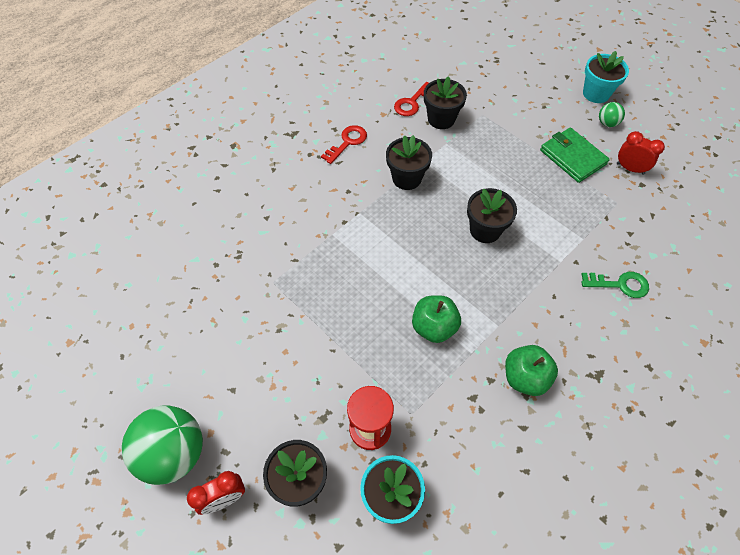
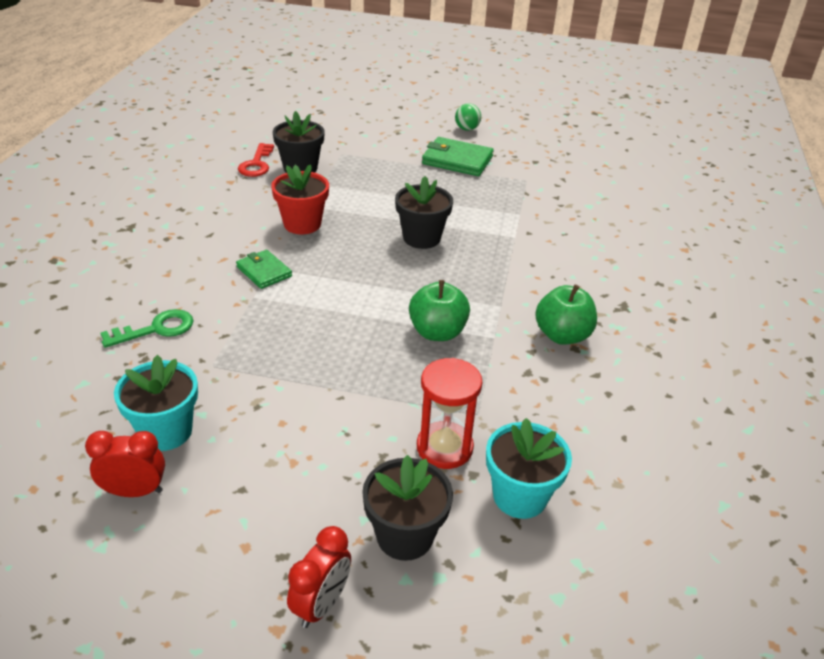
camera: 35 degrees left, 20 degrees down
green ball [122,406,203,485] -> none
red key [321,125,367,164] -> none
black flower pot [386,135,432,190] -> red flower pot [271,164,329,234]
green key [582,272,649,298] -> green key moved to [100,309,193,348]
turquoise flower pot [583,51,629,103] -> turquoise flower pot moved to [114,355,198,451]
red clock [617,131,665,175] -> red clock moved to [85,431,165,497]
none -> green wallet [236,250,292,289]

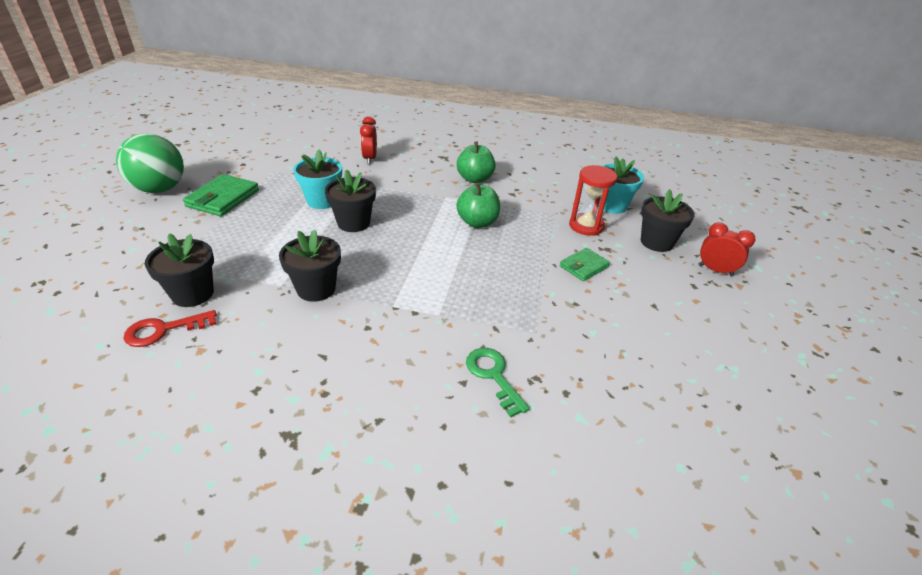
camera: 90 degrees left, 0 degrees up
red clock [85,431,165,497] -> red clock moved to [360,116,377,164]
turquoise flower pot [114,355,198,451] -> turquoise flower pot moved to [293,149,342,209]
green wallet [236,250,292,289] -> green wallet moved to [560,248,610,281]
red key [238,143,274,177] -> red key turned 150 degrees clockwise [123,310,217,347]
red flower pot [271,164,329,234] -> black flower pot [279,229,341,302]
green ball [455,103,481,131] -> green ball [116,133,184,193], size x2.16

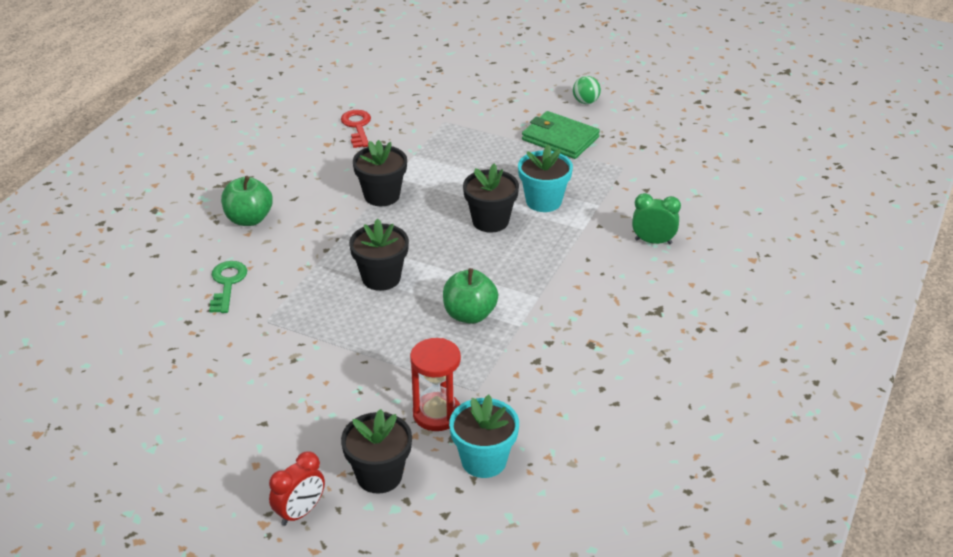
camera: 105 degrees right, 0 degrees up
green ball [116,133,184,193] -> green ball [573,76,601,104], size x0.46
black flower pot [145,233,214,307] -> black flower pot moved to [349,218,409,291]
red clock [360,116,377,164] -> green clock [632,193,681,244]
green apple [457,141,496,183] -> green apple moved to [221,176,273,226]
green key [466,348,530,417] -> green key turned 75 degrees counterclockwise [209,261,247,313]
green wallet [560,248,610,281] -> none

